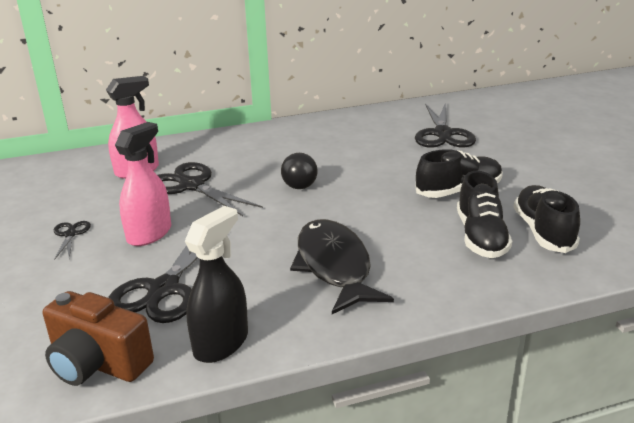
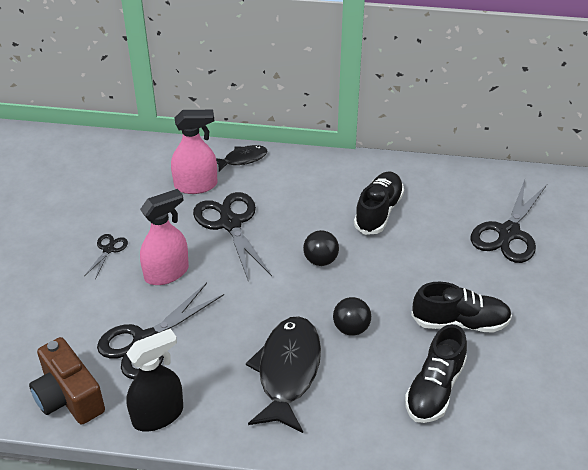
camera: 25 degrees right, 15 degrees up
black shoe [514,185,580,253] -> black shoe moved to [354,171,404,235]
none -> black fish [216,145,268,172]
none -> black ball [333,297,371,336]

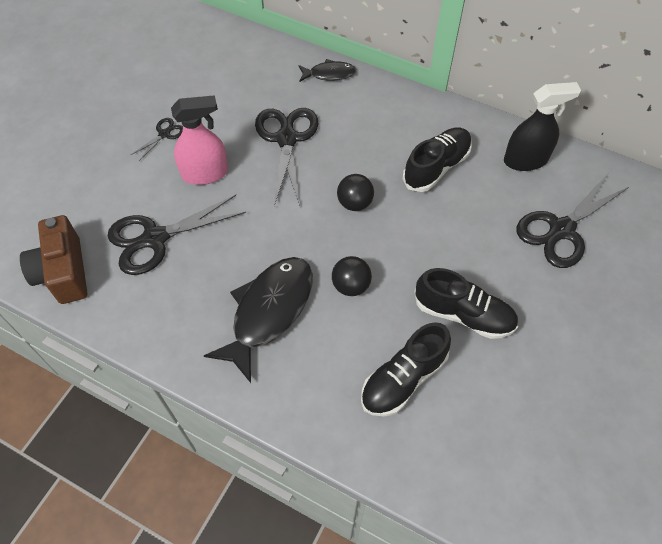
camera: 20 degrees right, 15 degrees up
black spray bottle [126,328,183,432] -> black spray bottle moved to [504,82,581,171]
pink spray bottle [171,110,217,194] -> none

